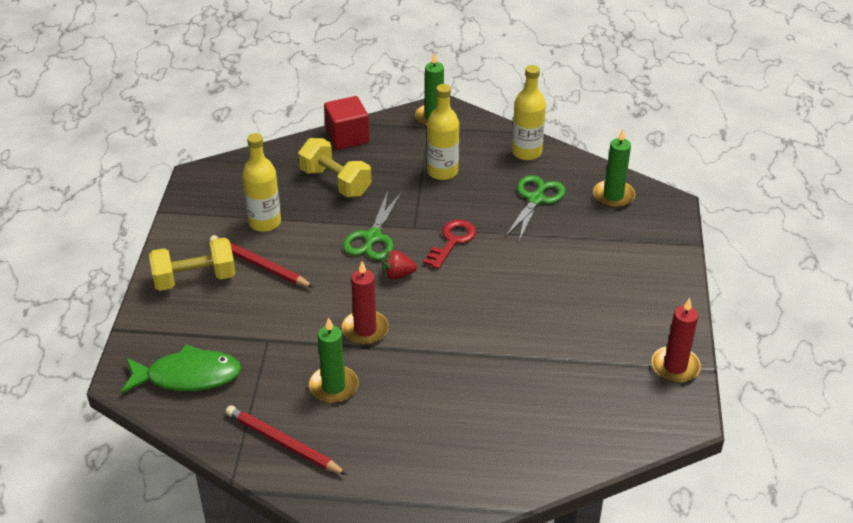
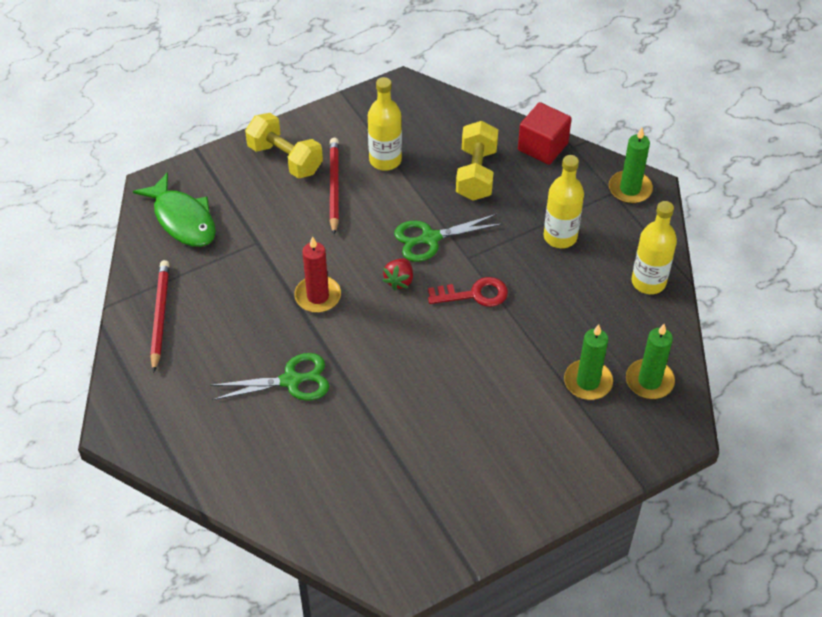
camera: 55 degrees right, 10 degrees up
green candle [309,317,359,403] -> green candle moved to [564,325,613,400]
red strawberry [382,249,417,280] -> red strawberry turned 120 degrees counterclockwise [382,258,413,291]
green scissors [505,175,566,241] -> green scissors moved to [210,353,329,401]
red candle [651,298,701,383] -> none

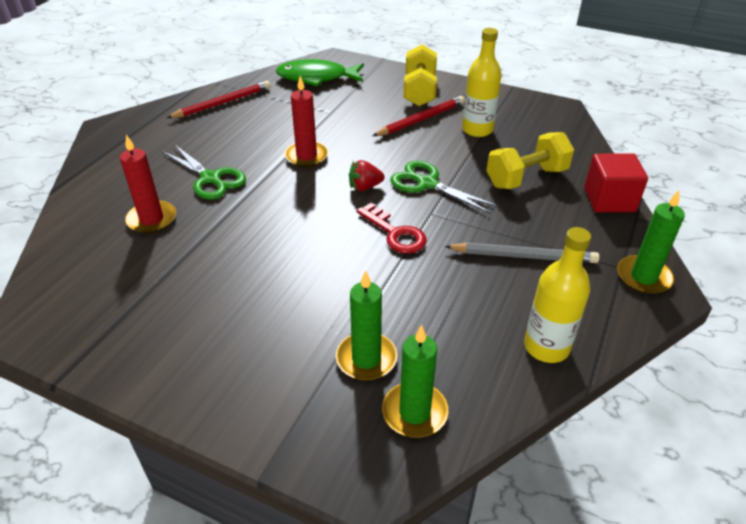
camera: 55 degrees right, 10 degrees down
green fish [133,172,216,247] -> green fish turned 75 degrees clockwise [276,59,364,86]
yellow bottle [544,155,584,248] -> grey pencil [444,243,599,263]
none -> red candle [120,135,176,233]

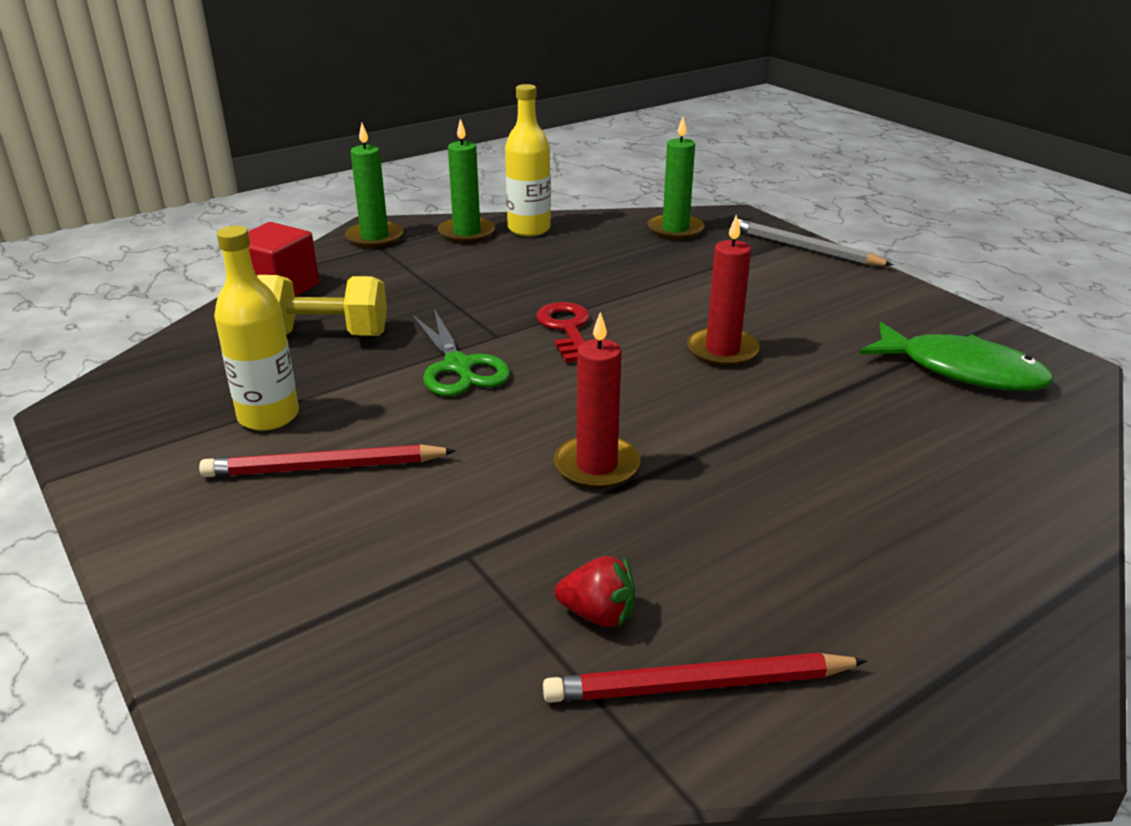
camera: 150 degrees left, 10 degrees down
red candle [120,135,176,233] -> red candle moved to [687,215,760,367]
green scissors [162,144,246,199] -> none
green fish [276,59,364,86] -> green fish moved to [860,322,1054,391]
green candle [336,270,397,381] -> green candle moved to [438,119,495,243]
red strawberry [349,160,384,191] -> red strawberry moved to [555,556,635,628]
yellow dumbbell [403,45,437,106] -> none
grey pencil [444,243,599,263] -> grey pencil moved to [738,219,893,266]

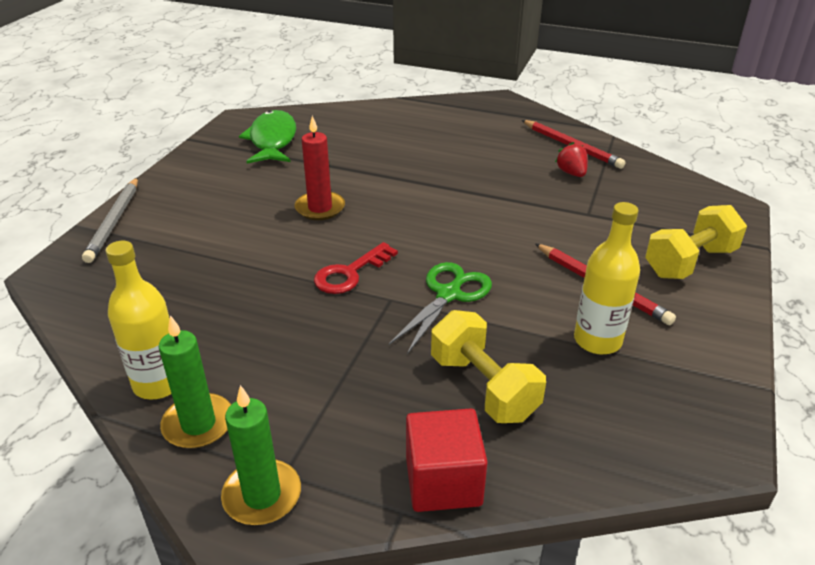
camera: 125 degrees left, 5 degrees up
red candle [554,312,640,489] -> none
green candle [647,117,704,240] -> none
none -> yellow dumbbell [645,205,747,279]

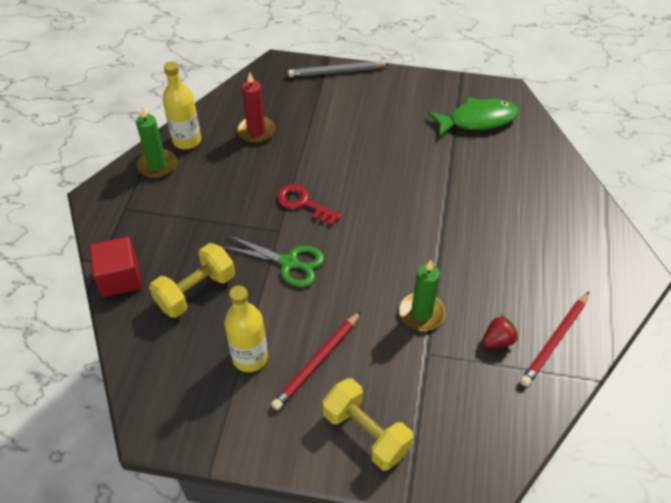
camera: 80 degrees right, 15 degrees up
green candle [221,385,301,525] -> green candle moved to [399,260,445,331]
red candle [295,116,345,220] -> red candle moved to [237,72,275,143]

